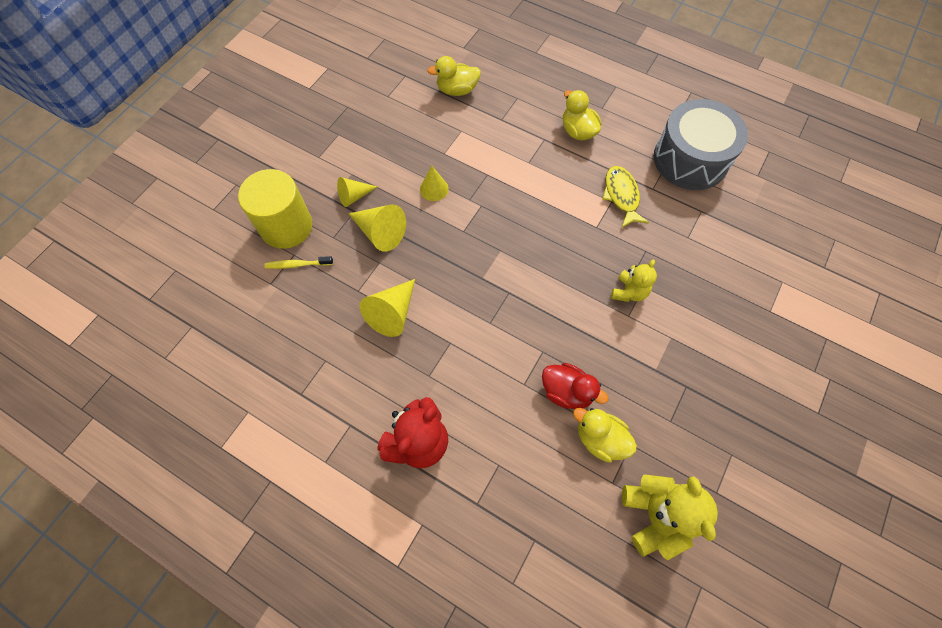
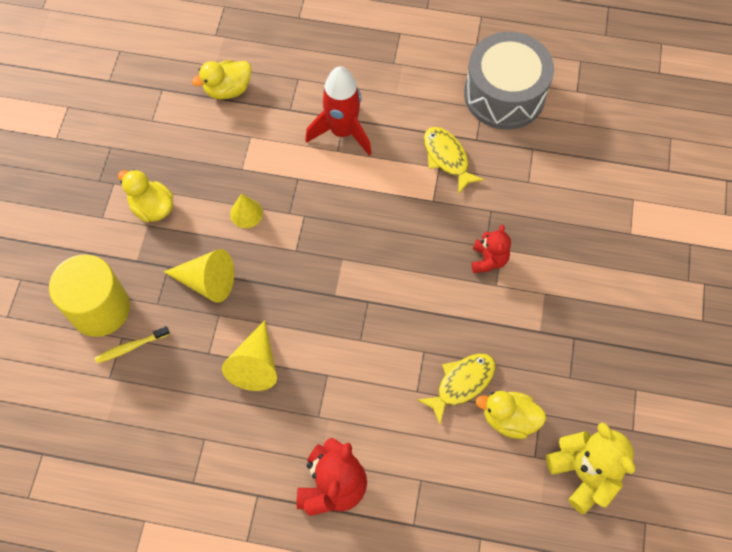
camera: 20 degrees left, 0 degrees up
yellow cone [337,177,377,207] -> none
red duck [542,363,608,409] -> yellow fish [417,353,495,424]
yellow duck [563,90,602,140] -> yellow duck moved to [118,169,173,222]
yellow teddy bear [611,260,657,302] -> red teddy bear [471,224,511,273]
none -> red rocket [305,66,372,156]

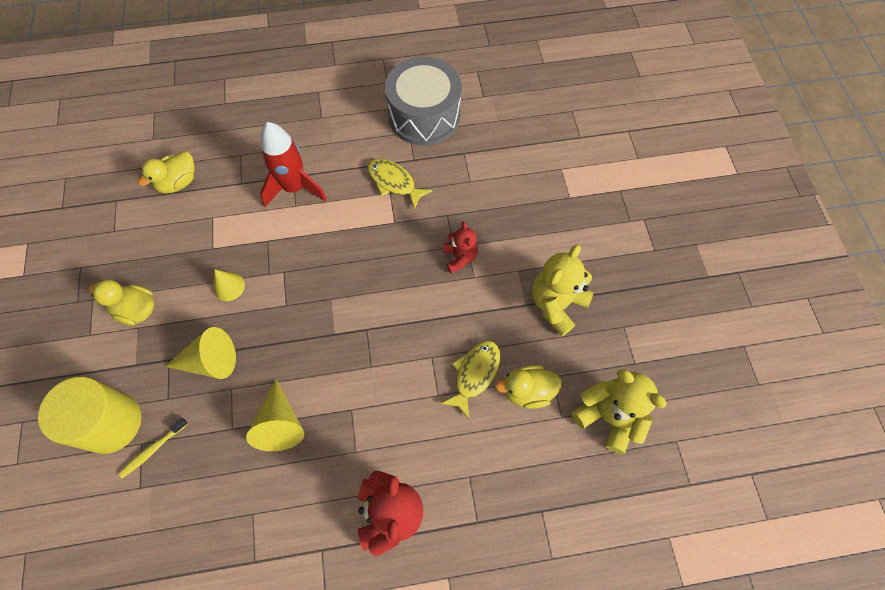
camera: 20 degrees left, 0 degrees up
none -> yellow teddy bear [532,245,594,336]

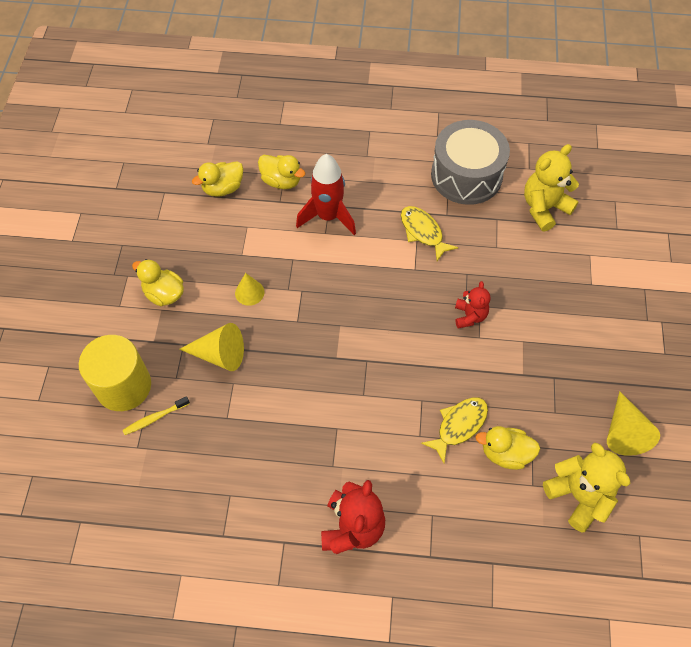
camera: 15 degrees right, 5 degrees down
yellow cone [246,379,304,451] -> yellow cone moved to [607,391,660,456]
yellow teddy bear [532,245,594,336] -> yellow teddy bear moved to [524,144,579,232]
none -> yellow duck [258,155,306,189]

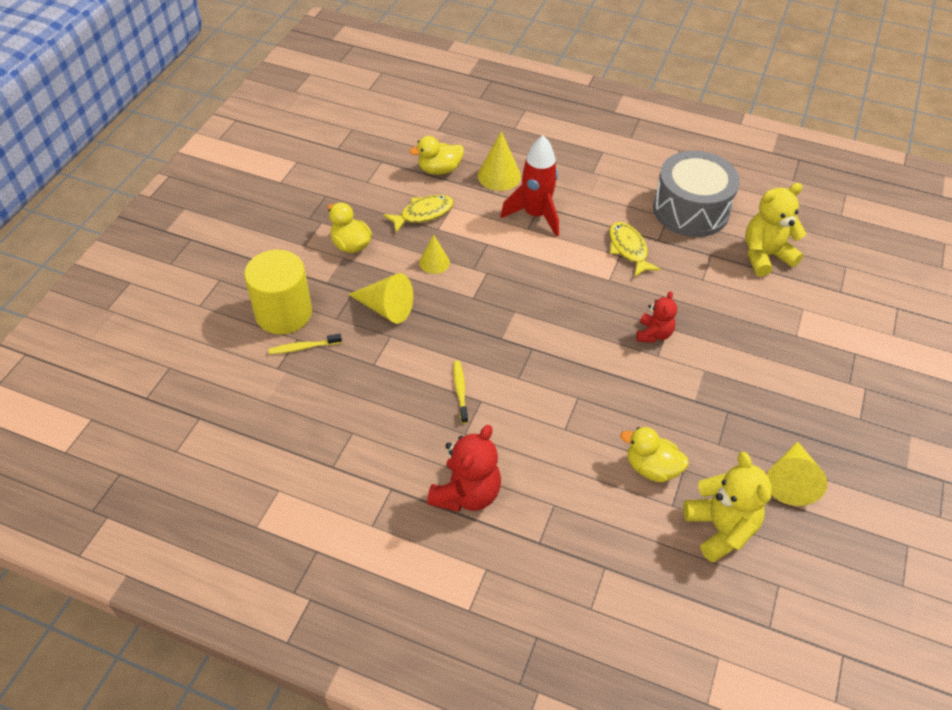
camera: 15 degrees right, 10 degrees down
yellow duck [258,155,306,189] -> yellow cone [478,131,521,191]
yellow fish [421,397,488,463] -> yellow fish moved to [383,195,454,232]
none -> yellow toothbrush [453,361,468,424]

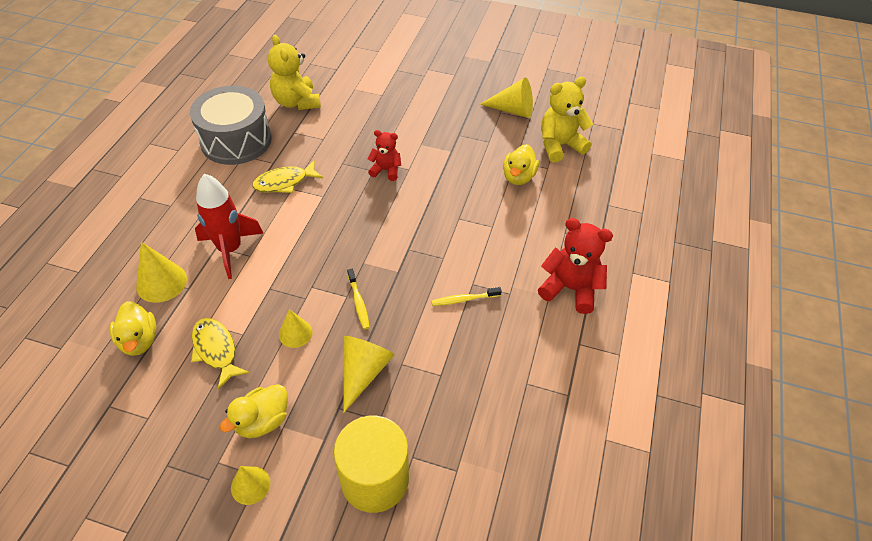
camera: 95 degrees left, 0 degrees up
yellow toothbrush [268,334,342,354] -> yellow toothbrush moved to [347,269,370,329]
none -> yellow cone [231,466,270,505]

